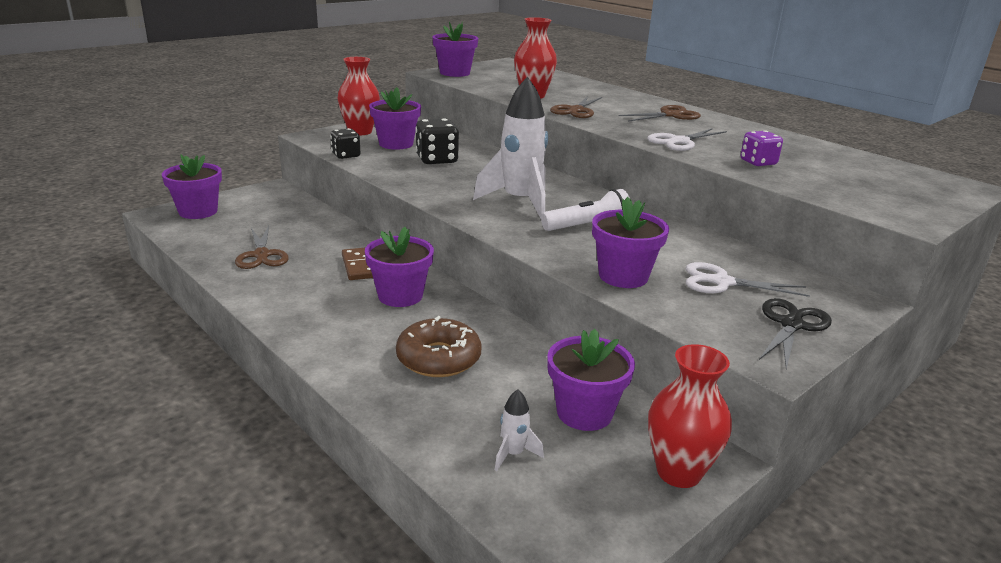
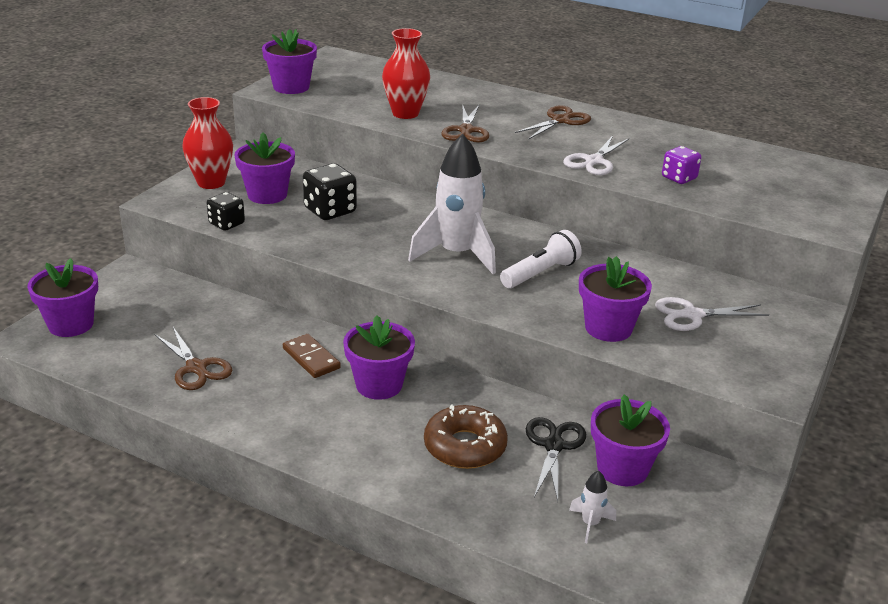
camera: 20 degrees left, 5 degrees up
red vase [648,344,732,488] -> none
black scissors [759,298,832,369] -> black scissors moved to [526,417,586,501]

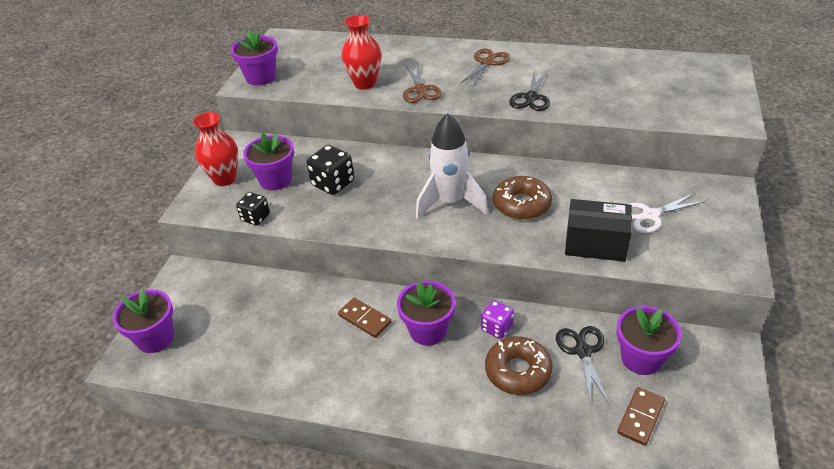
camera: 10 degrees left, 10 degrees up
brown scissors [155,327,233,390] -> none
white flashlight [500,230,582,288] -> brown donut [493,176,552,220]
white scissors [563,136,629,175] -> black scissors [509,70,550,111]
white rocket [569,471,616,543] -> brown domino [617,387,665,446]
purple flower pot [579,256,652,342] -> black box [565,199,632,262]
purple dice [662,146,701,184] -> purple dice moved to [481,300,514,339]

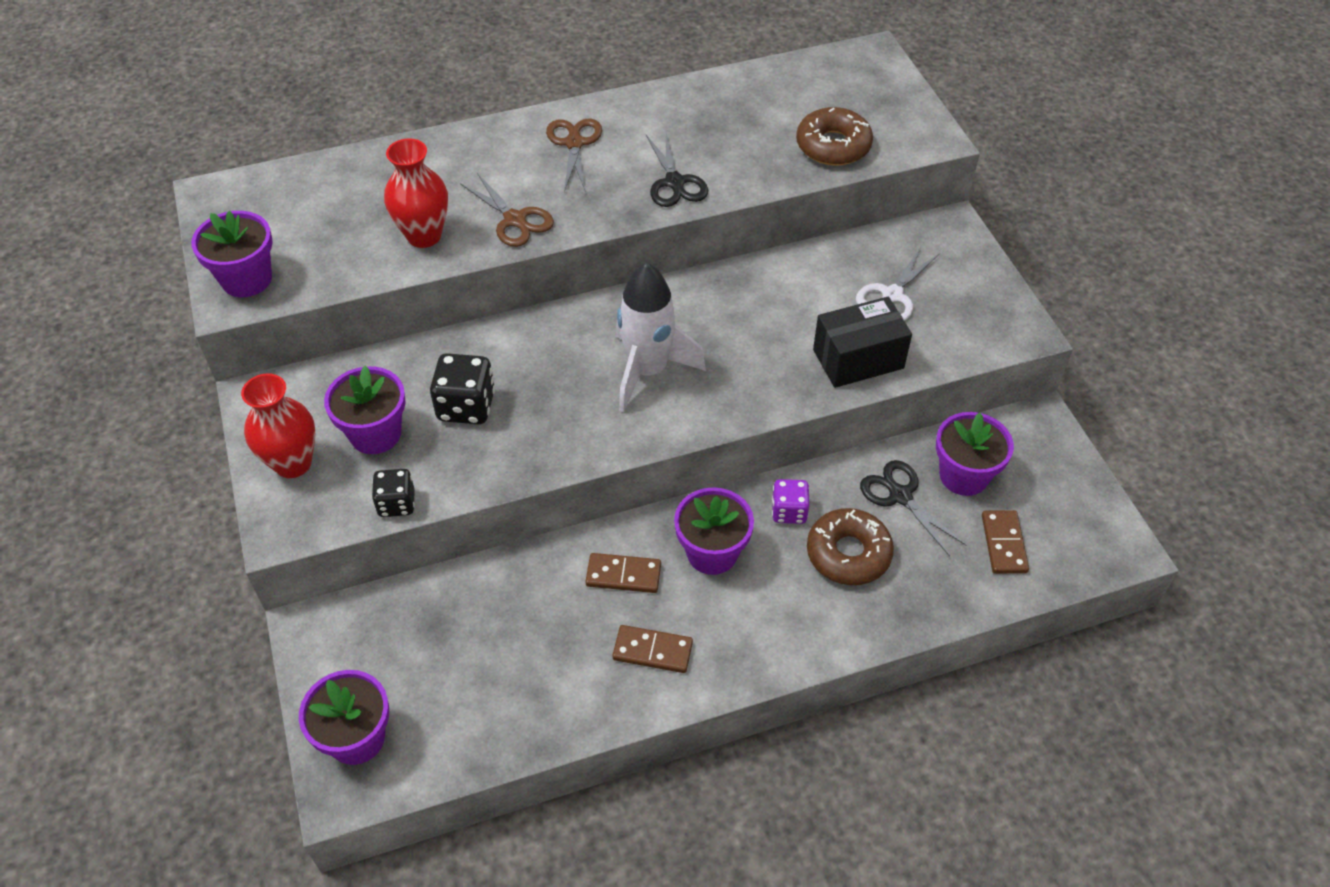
camera: 35 degrees left, 10 degrees up
brown donut [493,176,552,220] -> brown donut moved to [796,107,873,166]
none -> brown domino [612,625,693,673]

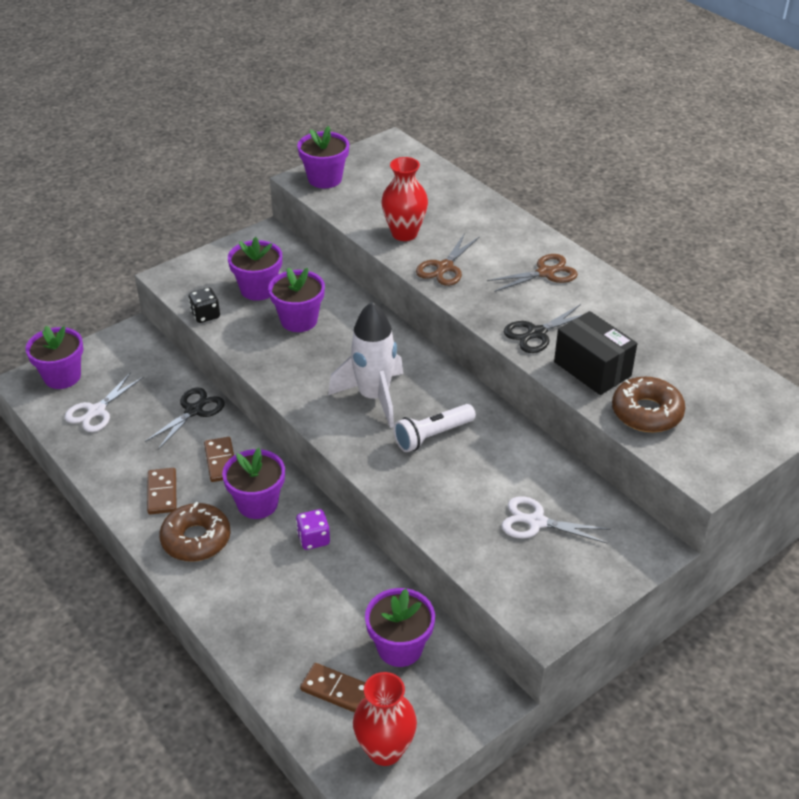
camera: 70 degrees right, 10 degrees down
red vase [241,373,315,478] -> red vase moved to [353,672,417,766]
black dice [430,353,495,424] -> purple flower pot [268,267,325,332]
brown donut [807,508,894,585] -> brown donut moved to [159,502,231,562]
black box [813,297,912,388] -> black box moved to [554,311,637,395]
black scissors [860,460,966,556] -> black scissors moved to [145,387,225,450]
brown domino [982,510,1029,574] -> brown domino turned 45 degrees clockwise [300,663,366,713]
none -> white scissors [65,372,144,432]
none -> white flashlight [393,404,476,452]

